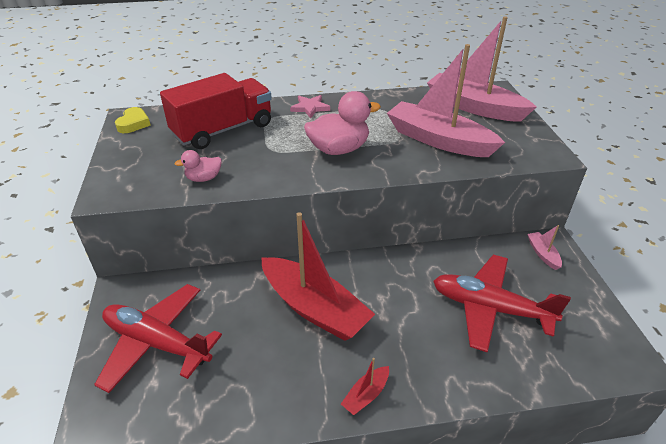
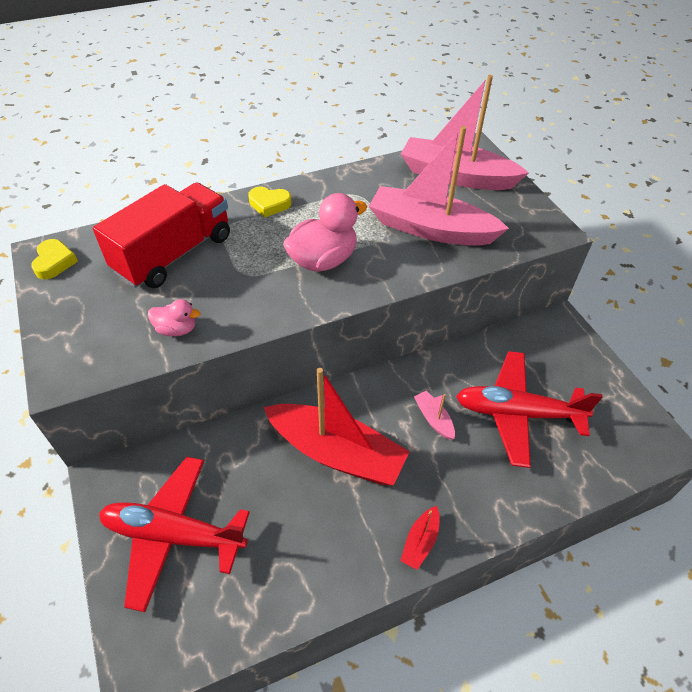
camera: 15 degrees left, 10 degrees up
pink duck [175,150,222,182] -> pink duck turned 135 degrees counterclockwise [148,299,200,336]
pink star [290,95,330,118] -> yellow heart [248,187,292,218]
pink boat [528,225,562,270] -> pink boat moved to [414,391,455,440]

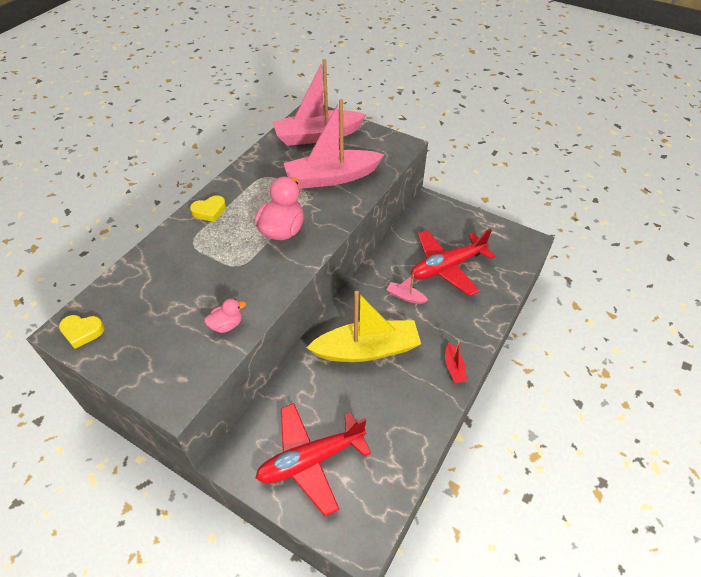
camera: 35 degrees left, 0 degrees up
yellow heart [31,239,78,279] -> yellow heart turned 135 degrees clockwise [59,315,105,349]
red truck [93,182,230,288] -> none
red boat [264,368,410,485] -> yellow boat [306,291,421,362]

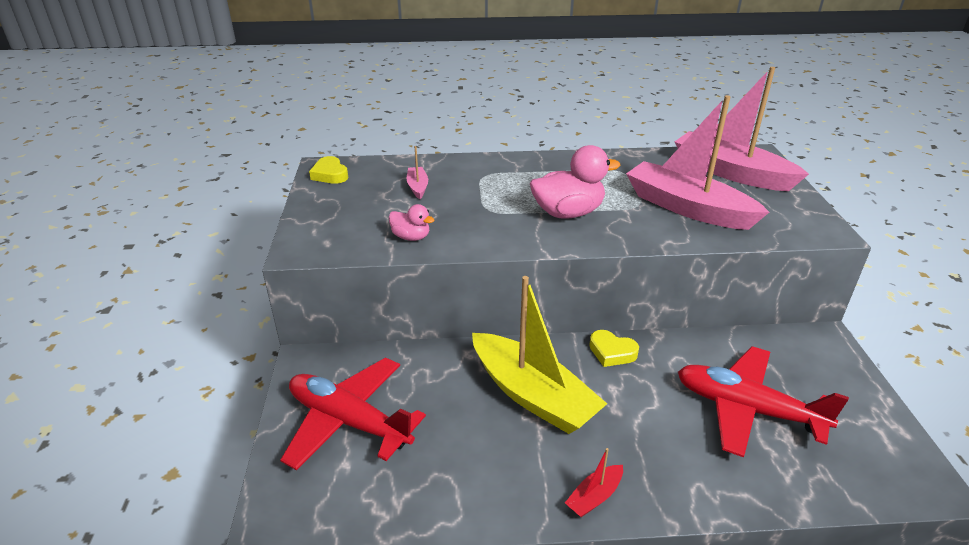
camera: 55 degrees right, 15 degrees down
yellow heart [190,195,226,222] -> yellow heart moved to [589,330,639,367]
pink boat [386,274,428,304] -> pink boat moved to [407,146,428,199]

